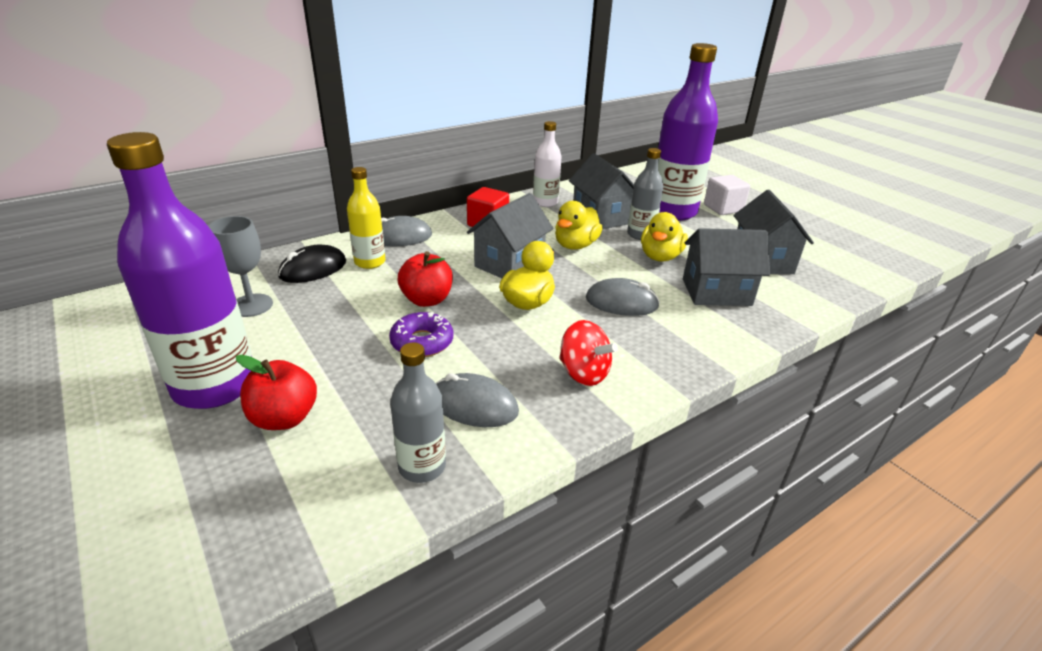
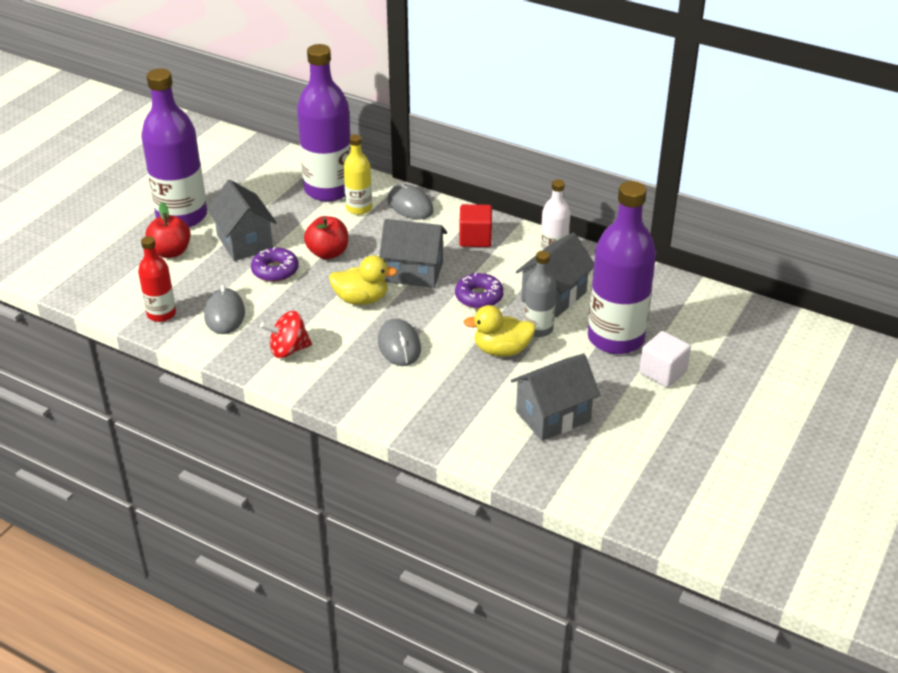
camera: 65 degrees right, 5 degrees up
grey goblet [208,216,273,317] -> none
black mouse [278,245,346,283] -> purple bottle [297,44,351,202]
grey bottle [390,342,446,483] -> red bottle [138,236,176,322]
yellow duck [555,201,603,250] -> purple donut [455,273,504,309]
red spinning top [559,320,618,386] -> red spinning top turned 60 degrees clockwise [260,311,312,358]
grey house [683,228,770,306] -> grey house moved to [207,180,277,261]

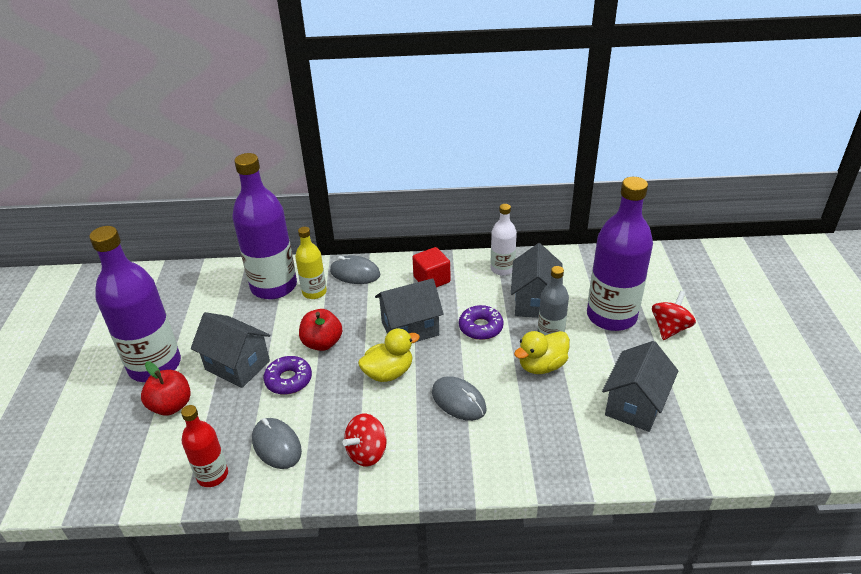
camera: 30 degrees left, 0 degrees up
white cube [639,331,691,388] -> red spinning top [652,291,696,340]

